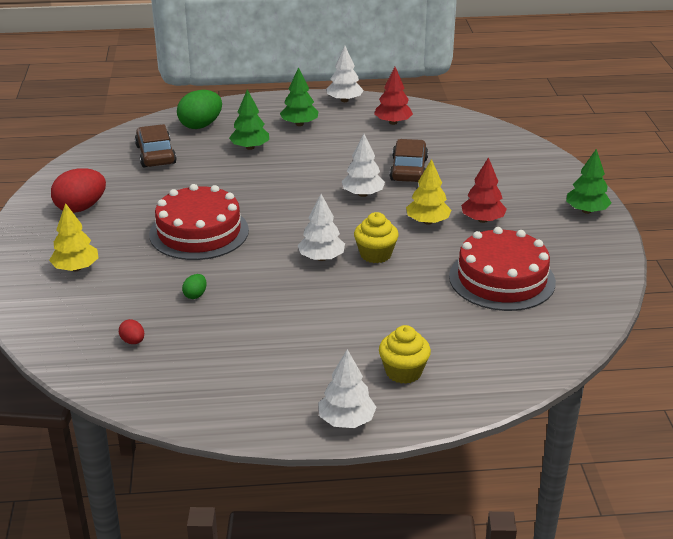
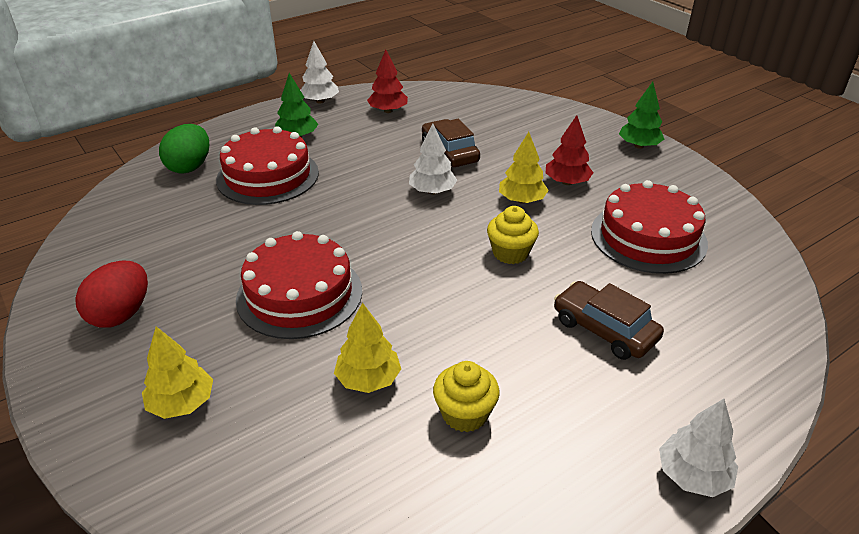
camera: 30 degrees left, 5 degrees up
red egg [119,319,144,344] -> none
brown car [135,124,177,168] -> brown car moved to [554,281,664,360]
green egg [182,274,207,299] -> yellow tree [334,303,401,393]
green tree [229,90,269,150] -> red cake [216,126,319,205]
white tree [297,194,345,261] -> none
yellow cupcake [379,325,431,384] -> yellow cupcake moved to [433,361,500,432]

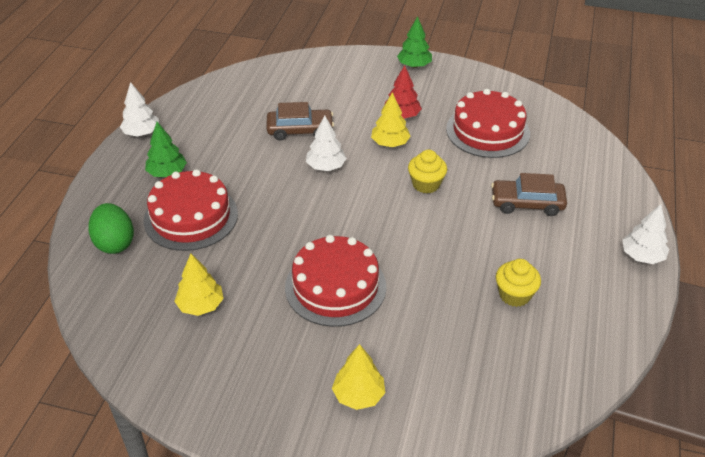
camera: 40 degrees left, 5 degrees up
red egg [75,261,148,327] -> none
yellow tree [334,303,401,393] -> yellow tree moved to [174,254,224,316]
red tree [367,50,408,113] -> none
brown car [422,119,480,167] -> brown car turned 150 degrees clockwise [267,102,334,141]

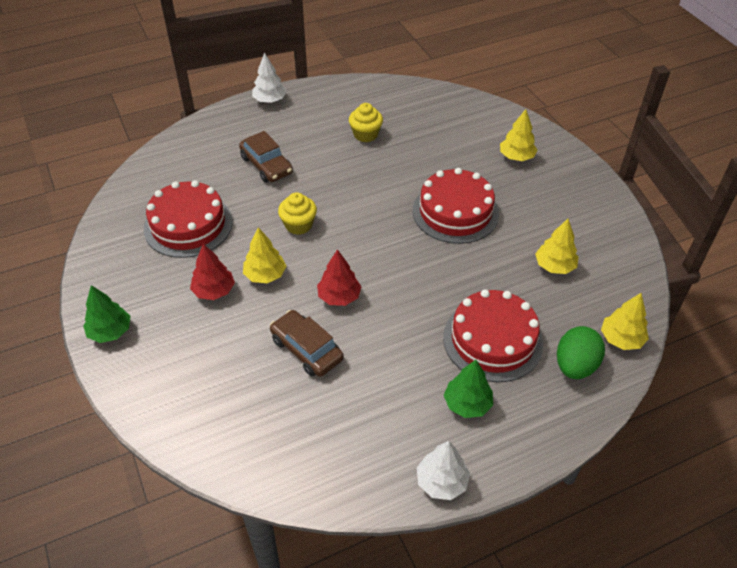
camera: 130 degrees left, 5 degrees up
white tree [306,115,347,171] -> red tree [317,249,362,306]
none -> yellow tree [601,293,649,350]

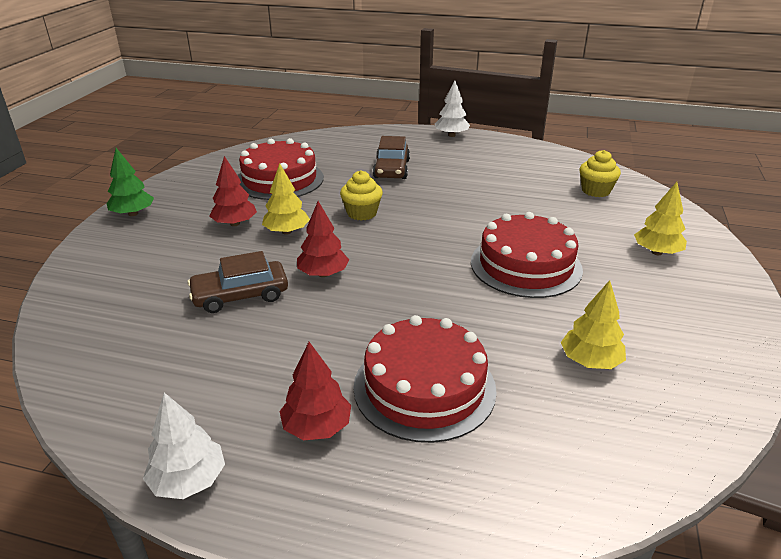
camera: 40 degrees right, 15 degrees down
brown car [270,310,344,377] -> brown car turned 105 degrees counterclockwise [187,251,288,313]
yellow cupcake [349,103,383,142] -> yellow cupcake moved to [580,150,621,197]
green tree [444,360,493,418] -> red tree [279,342,351,440]
green egg [557,326,605,379] -> none
yellow tree [601,293,649,350] -> none

